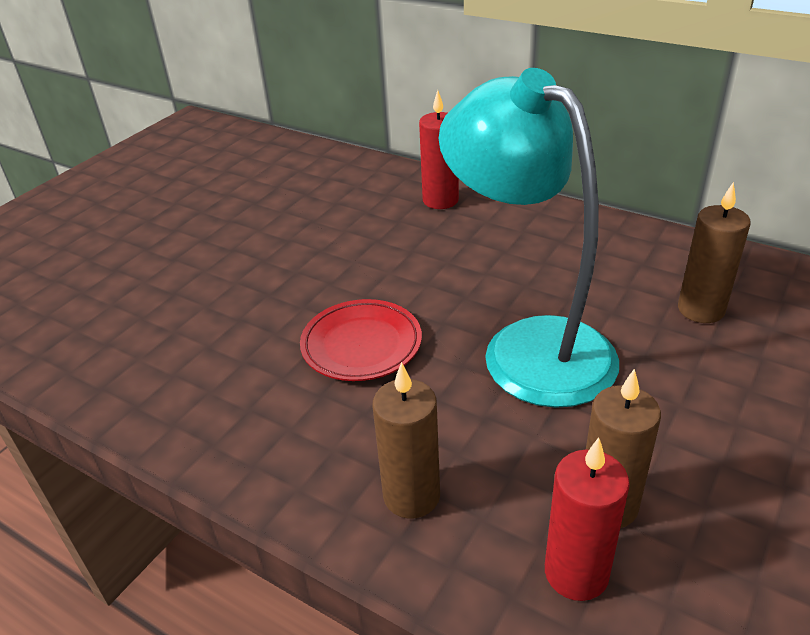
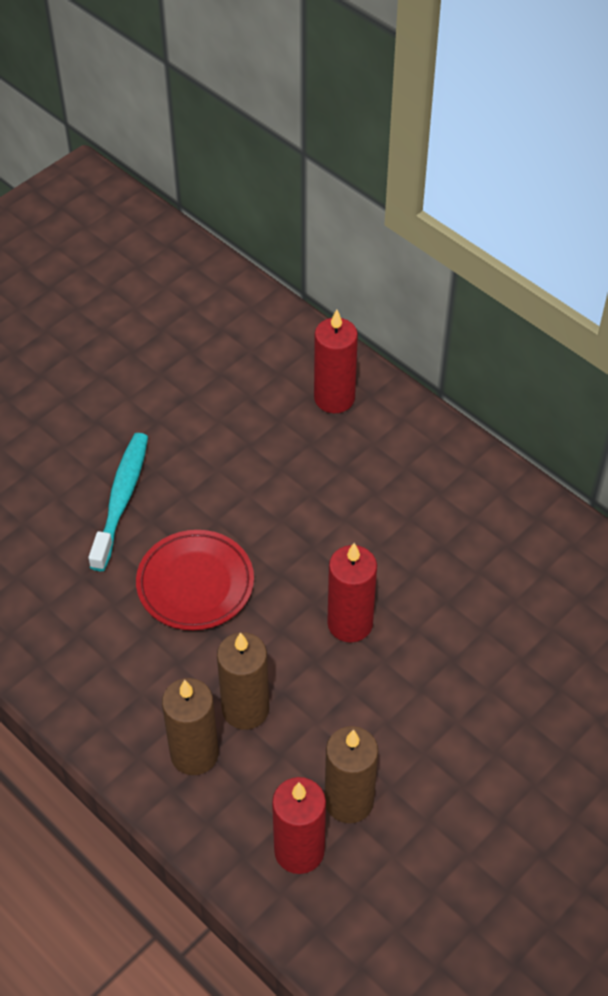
camera: 10 degrees right, 15 degrees up
turquoise lamp [438,68,619,408] -> red candle [327,543,377,643]
brown candle [678,182,751,323] -> brown candle moved to [217,632,269,730]
none -> turquoise toothbrush [88,433,148,571]

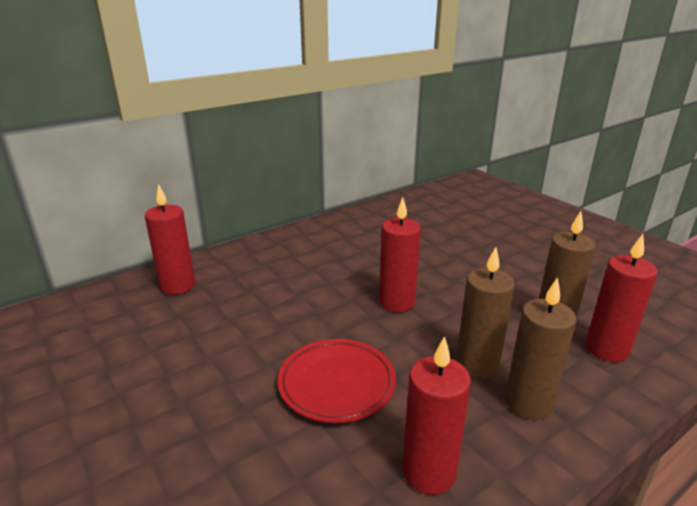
camera: 80 degrees left, 25 degrees down
turquoise toothbrush [88,433,148,571] -> none
none -> red candle [402,336,471,495]

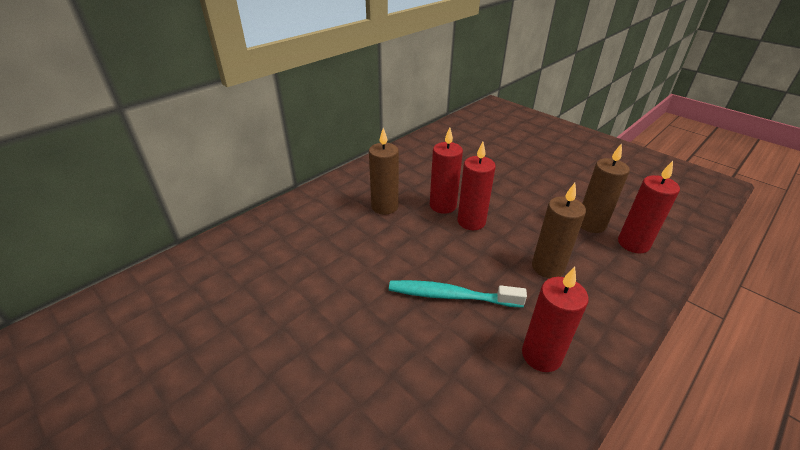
camera: 10 degrees left, 10 degrees up
red candle [145,184,195,295] -> red candle moved to [430,127,463,214]
red plate [278,339,396,423] -> turquoise toothbrush [389,280,527,308]
brown candle [505,277,576,420] -> brown candle moved to [369,128,399,215]

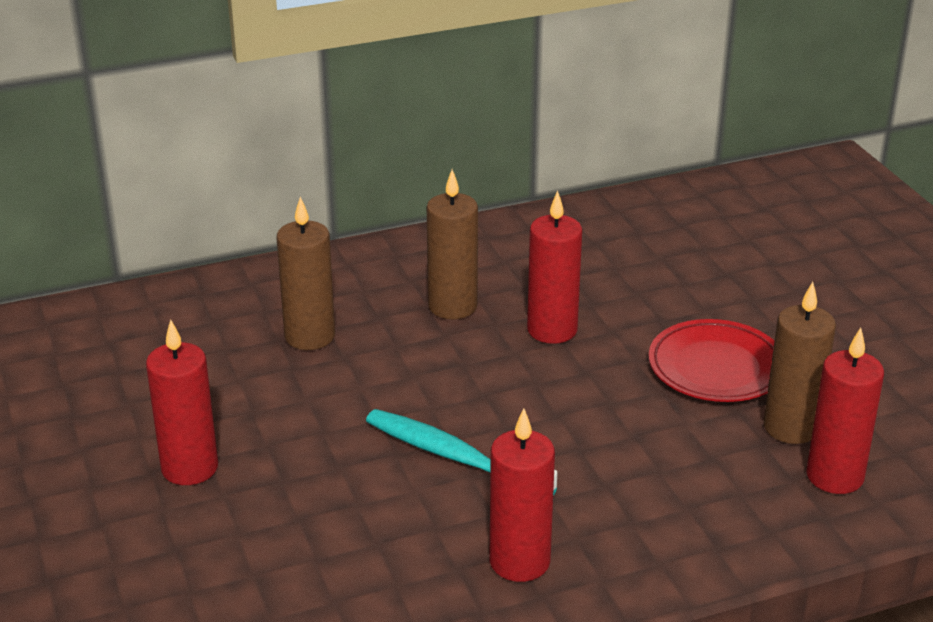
camera: 25 degrees right, 5 degrees down
red candle [457,142,496,230] -> red candle moved to [146,319,218,485]
brown candle [532,183,586,278] -> brown candle moved to [277,197,335,350]
none -> red plate [649,319,774,402]

